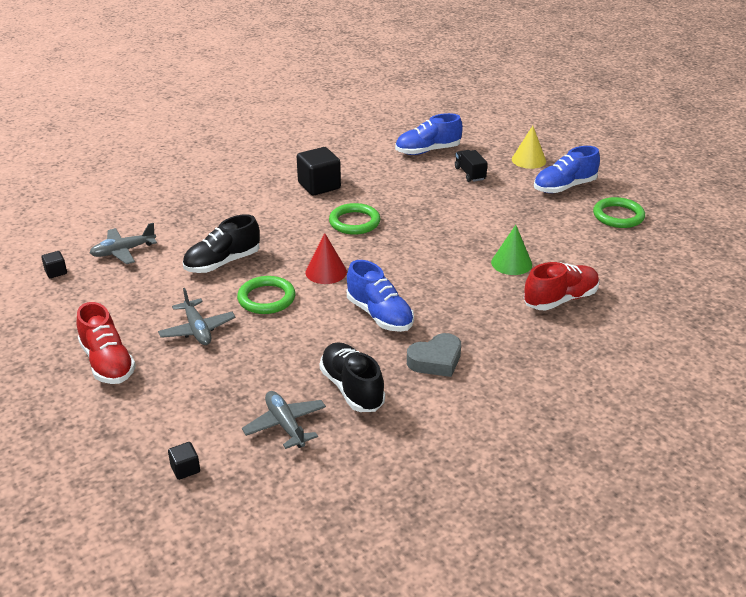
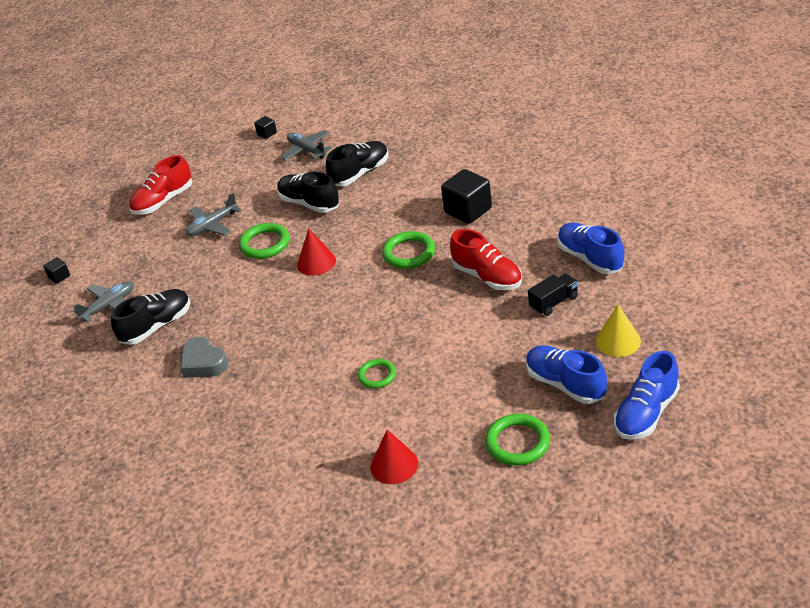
camera: 80 degrees right, 5 degrees up
blue shoe [347,260,414,332] -> blue shoe moved to [614,351,680,440]
green cone [491,225,532,275] -> green ring [358,359,396,388]
red shoe [524,262,599,310] -> red shoe moved to [450,229,522,290]
none -> black shoe [326,141,388,186]
none -> red cone [371,429,418,484]

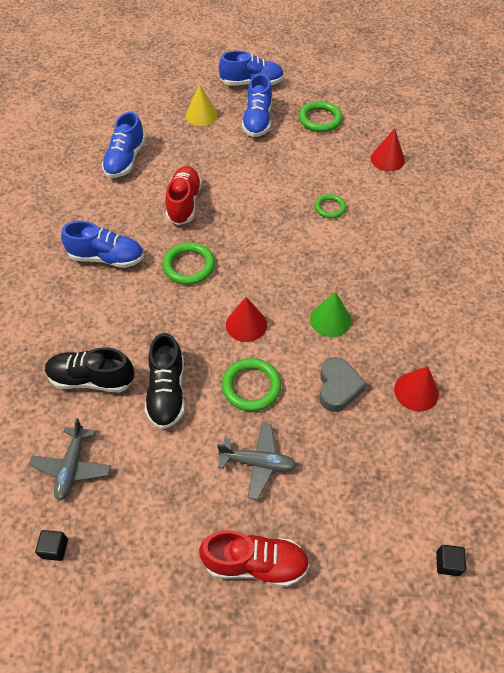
camera: 135 degrees left, 15 degrees up
grey plane [73,281,134,322] -> none
black shoe [111,289,191,345] -> red cone [394,366,439,411]
grey heart [180,337,228,378] -> grey heart moved to [319,357,367,412]
black cube [441,169,492,224] -> blue shoe [61,221,144,268]
black truck [528,273,578,316] -> none
none -> green cone [310,292,351,337]

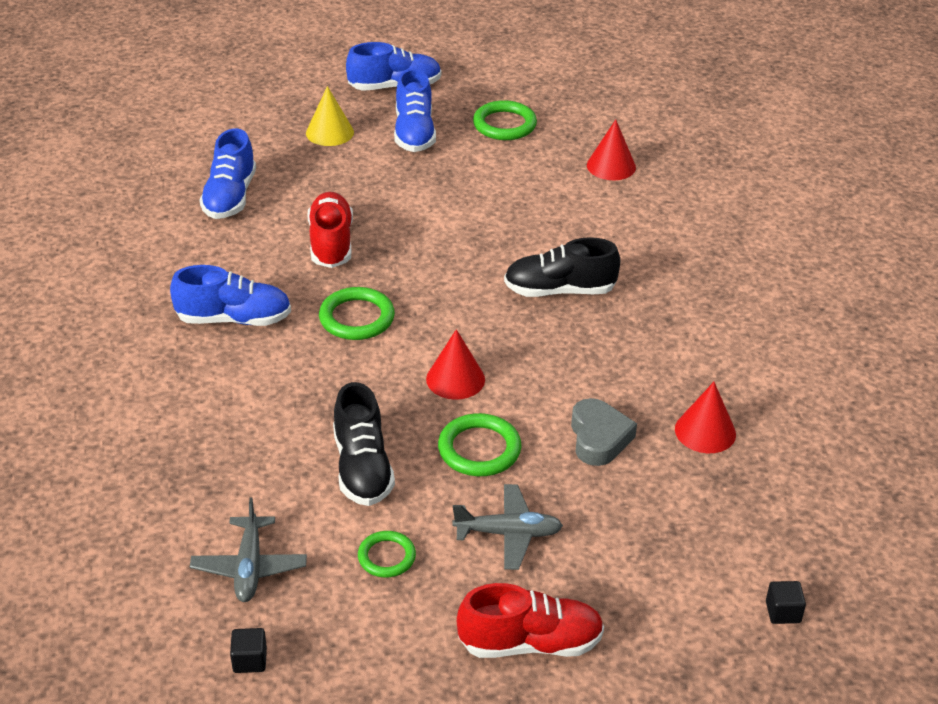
camera: 10 degrees left, 15 degrees down
black shoe [45,347,134,392] -> black shoe moved to [504,237,620,297]
green cone [310,292,351,337] -> none
green ring [315,194,346,218] -> green ring moved to [358,531,416,578]

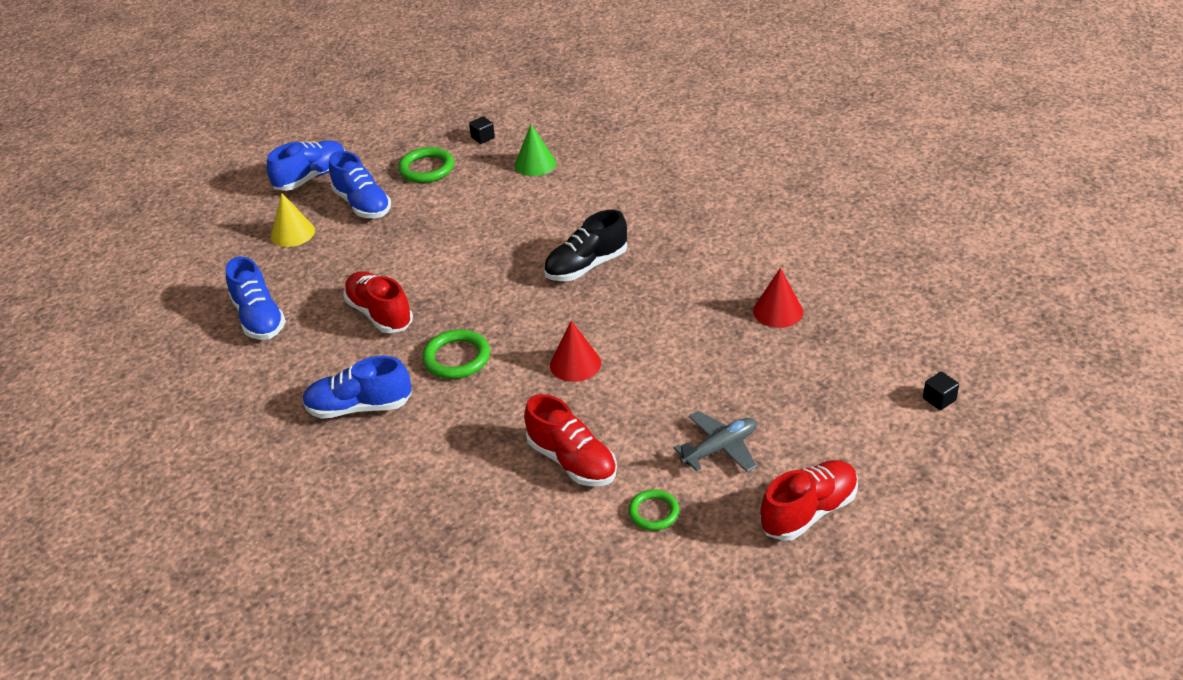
camera: 30 degrees left, 0 degrees up
blue shoe [170,265,291,326] -> blue shoe turned 150 degrees counterclockwise [302,356,412,419]
grey plane [190,498,307,602] -> none
black cube [230,628,267,673] -> black cube moved to [469,117,495,144]
black shoe [333,382,395,506] -> red shoe [524,394,617,486]
green ring [438,413,522,476] -> none
grey heart [571,398,637,466] -> none
red cone [587,119,636,180] -> green cone [514,124,556,176]

